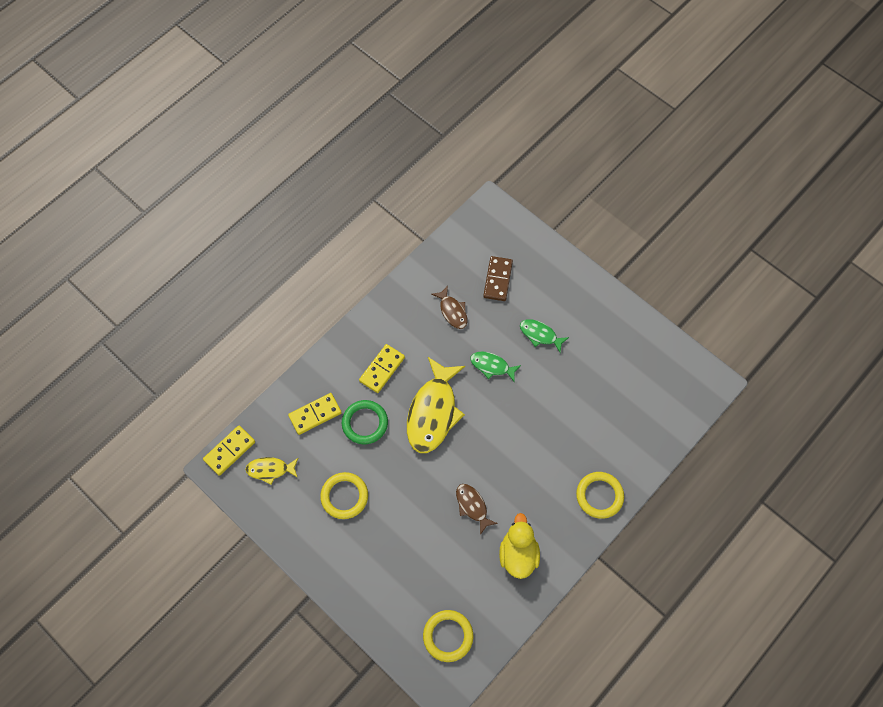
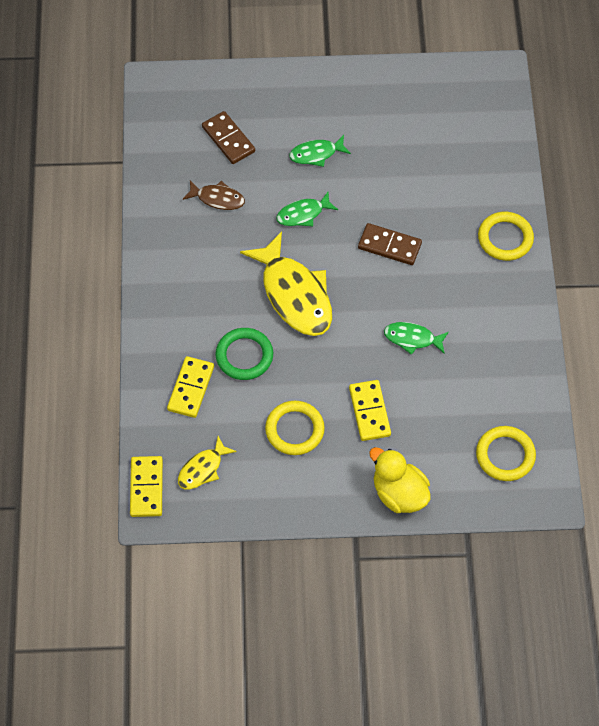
camera: 45 degrees left, 5 degrees down
yellow domino [359,344,405,393] -> yellow domino moved to [349,380,391,441]
brown fish [456,484,498,535] -> green fish [384,322,449,355]
yellow duck [499,513,540,579] -> yellow duck moved to [369,447,431,513]
none -> brown domino [358,223,422,265]

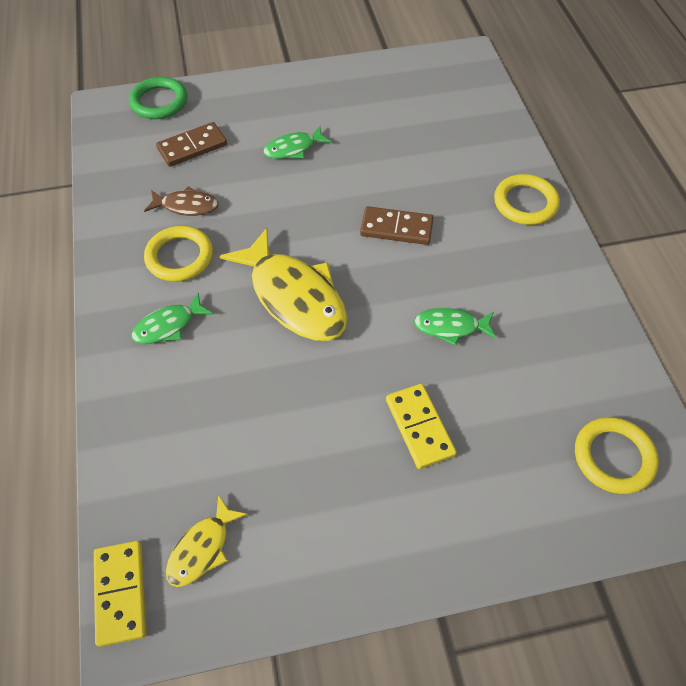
camera: 10 degrees left, 5 degrees down
yellow domino [167,356,214,418] -> none
brown domino [202,111,255,164] -> brown domino turned 75 degrees counterclockwise [156,122,227,167]
green ring [215,328,273,380] -> green ring moved to [129,77,187,119]
yellow ring [265,401,325,455] -> yellow ring moved to [144,226,213,282]
green fish [276,192,338,226] -> green fish moved to [131,293,213,344]
yellow duck [369,447,431,513] -> none

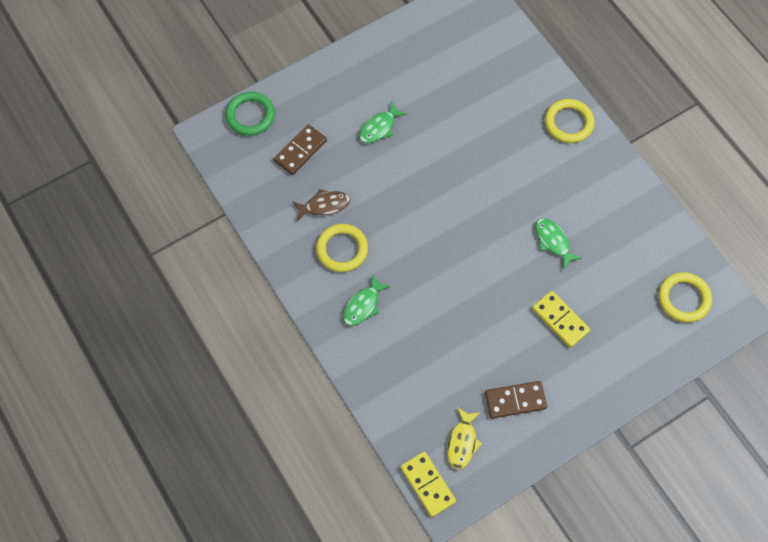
camera: 20 degrees left, 10 degrees up
yellow fish [220,228,347,341] -> none
brown domino [360,206,434,245] -> brown domino moved to [485,381,547,419]
green fish [414,307,496,346] -> green fish turned 75 degrees clockwise [535,218,582,270]

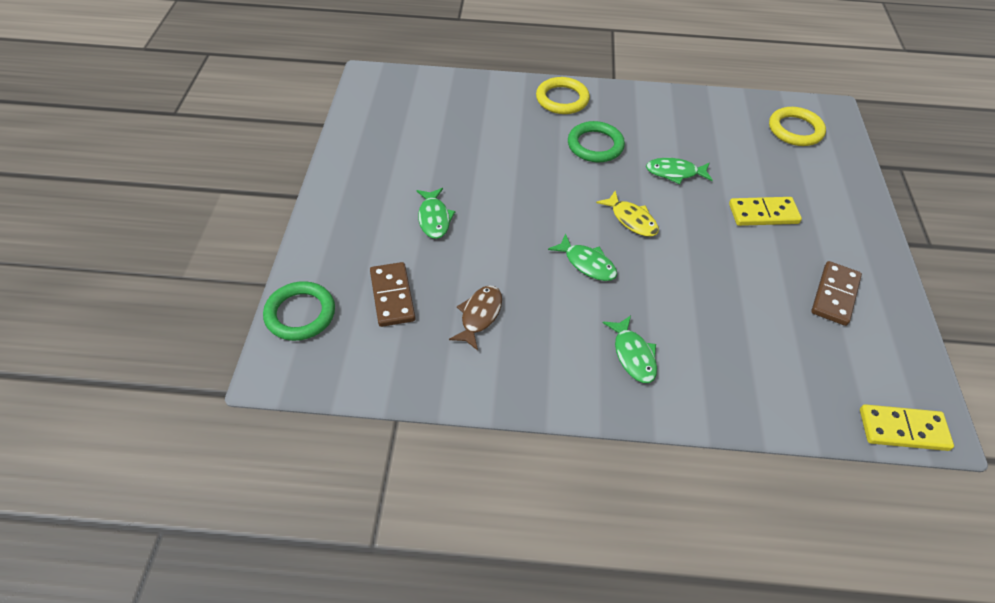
camera: 55 degrees left, 15 degrees down
yellow ring [316,224,368,272] -> none
yellow fish [447,407,482,469] -> yellow fish moved to [596,191,659,237]
none -> green fish [548,233,617,281]
none -> green ring [568,121,625,162]

